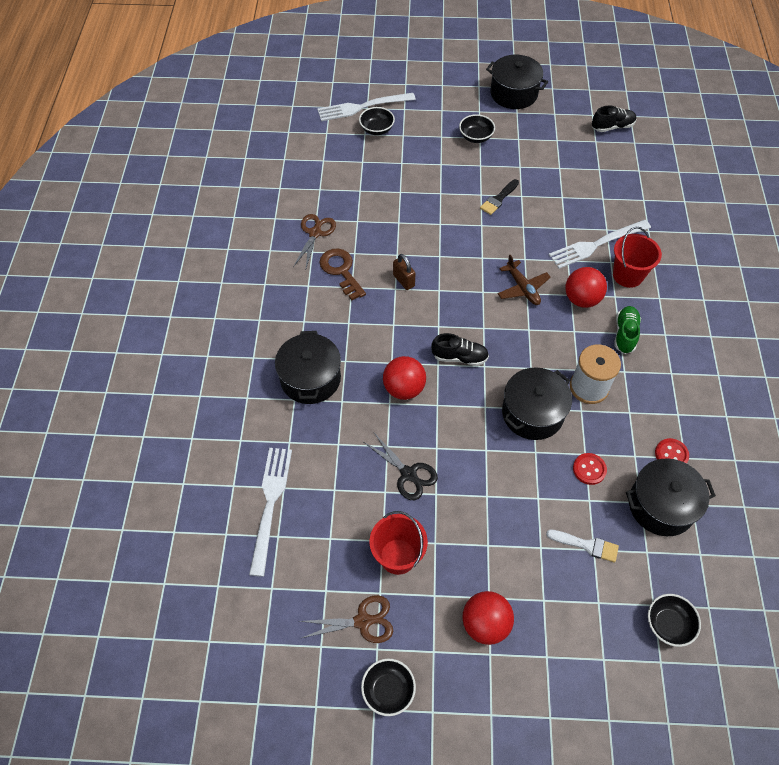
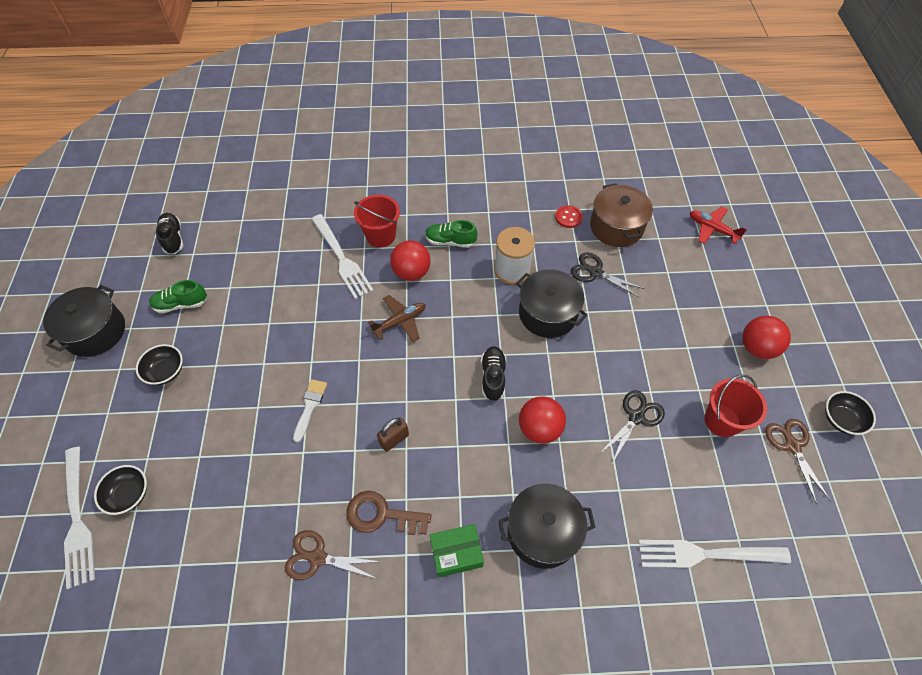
camera: 95 degrees left, 0 degrees up
brown key [319,249,366,300] -> brown key turned 45 degrees clockwise [346,491,431,535]
black brush [480,179,519,215] -> none
white brush [546,529,619,562] -> white brush moved to [293,379,327,443]
red button [573,453,607,485] -> black scissors [571,252,645,298]
black pot [626,458,716,536] -> brown pot [590,183,653,247]
black bowl [648,594,701,647] -> red plane [690,207,747,244]
none -> green shoe [149,280,207,313]
none -> green box [430,524,484,578]

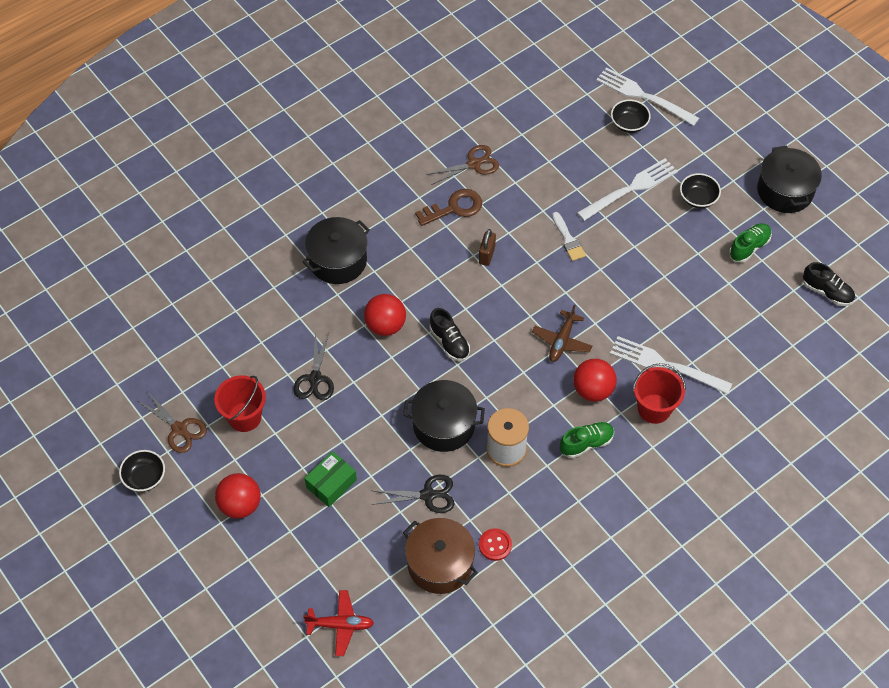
camera: 145 degrees right, 0 degrees up
green box [430,524,484,578] -> green box moved to [304,451,357,507]
white fork [638,540,791,568] -> white fork moved to [577,158,678,221]

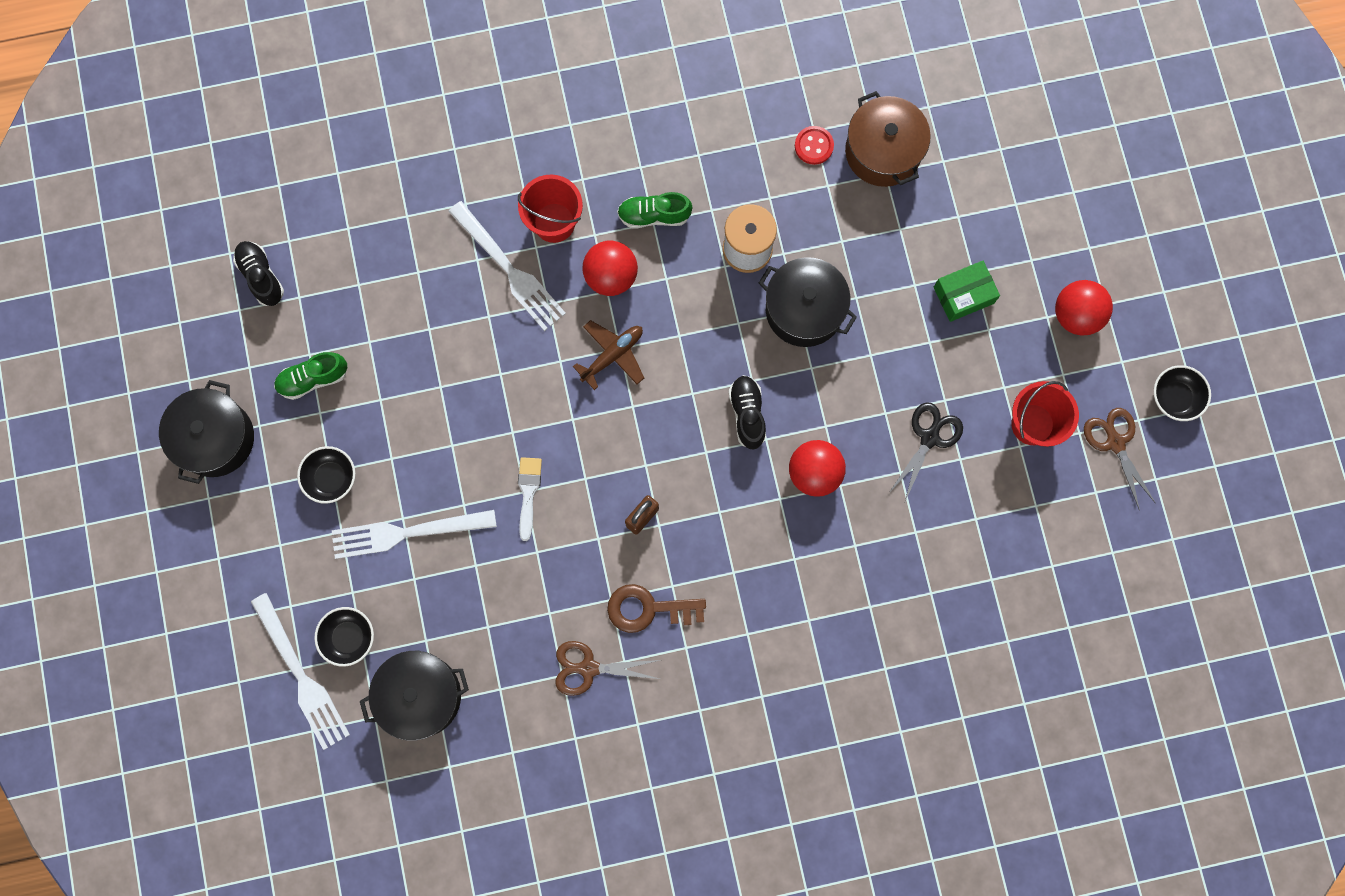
camera: 155 degrees left, 20 degrees up
black pot [303,217,370,284] -> black pot moved to [360,651,469,741]
red plane [303,590,374,656] -> none
black scissors [371,475,455,513] -> none

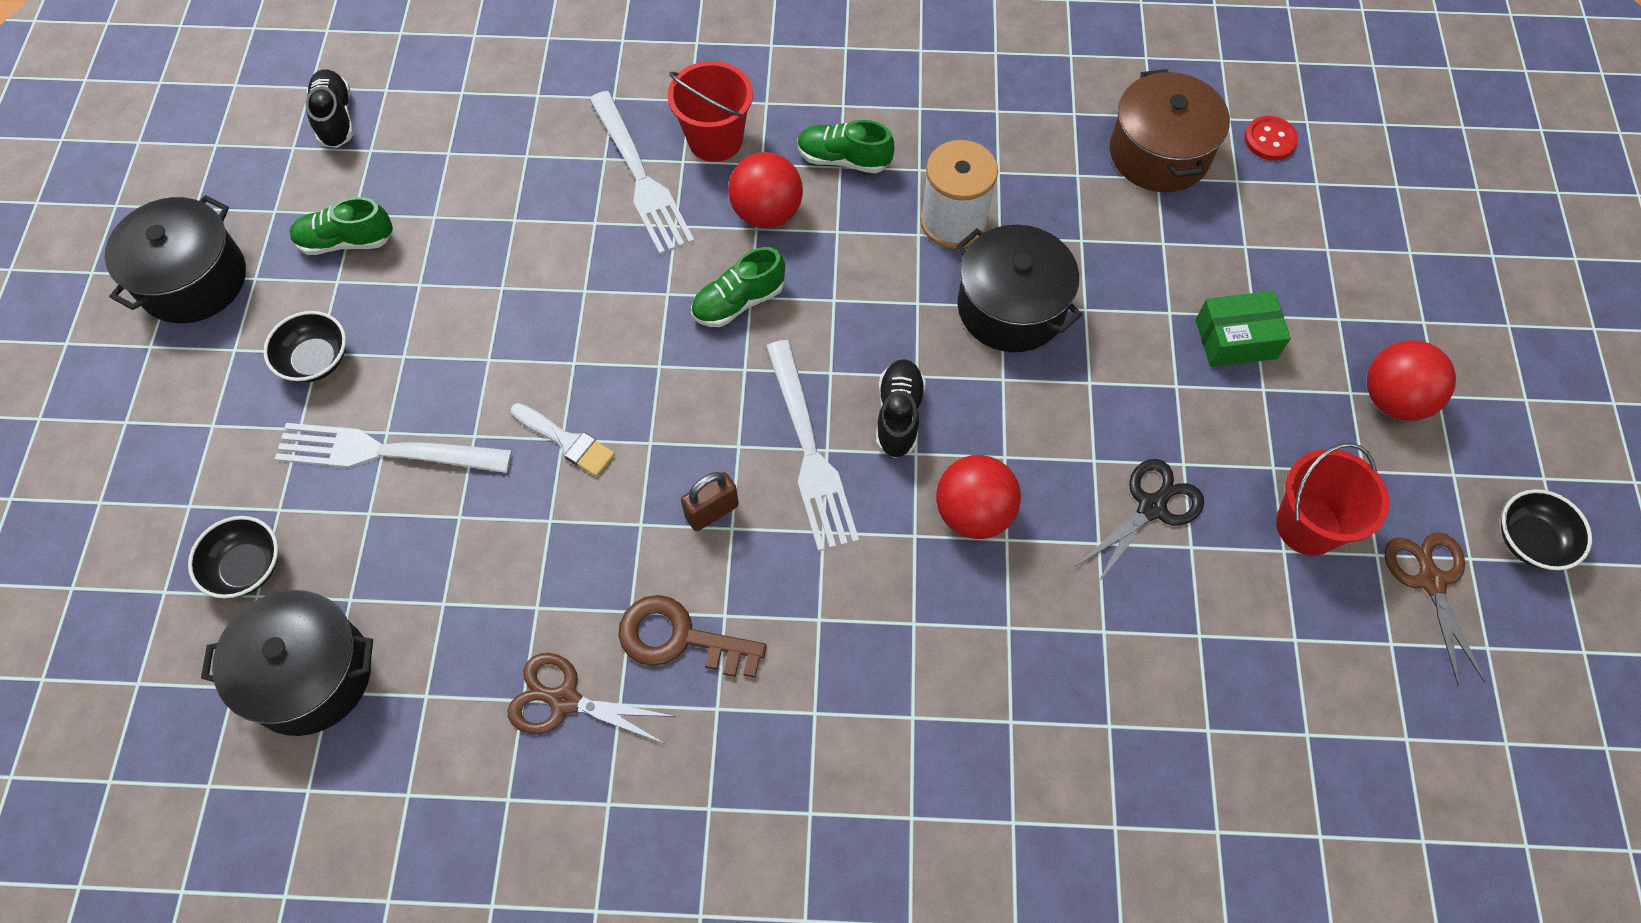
camera: 15 degrees right, 15 degrees down
white fork [251,593,350,750] -> white fork moved to [766,340,859,552]
white brush [518,457,542,541] -> white brush turned 105 degrees clockwise [511,403,615,477]
brown plane [573,320,644,390] -> green shoe [691,247,785,327]
red button [795,126,834,165] -> red button moved to [1244,116,1298,161]

